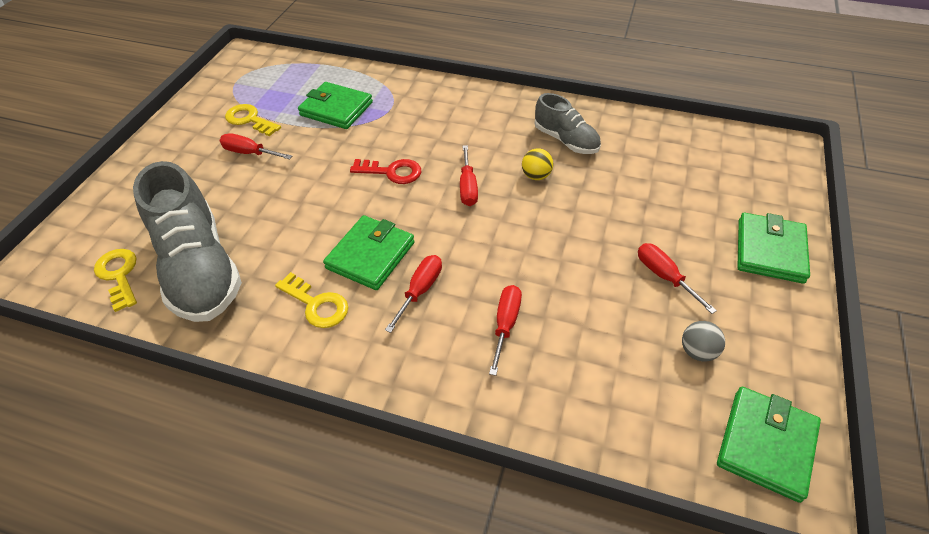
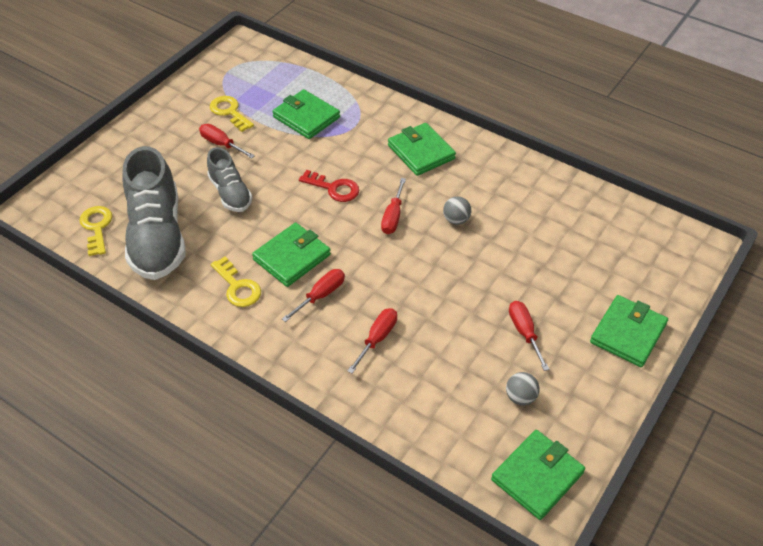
camera: 15 degrees right, 0 degrees up
yellow ball [522,148,553,180] -> grey ball [443,196,471,225]
grey shoe [534,93,601,154] -> grey shoe moved to [207,147,252,212]
none -> green wallet [388,123,456,176]

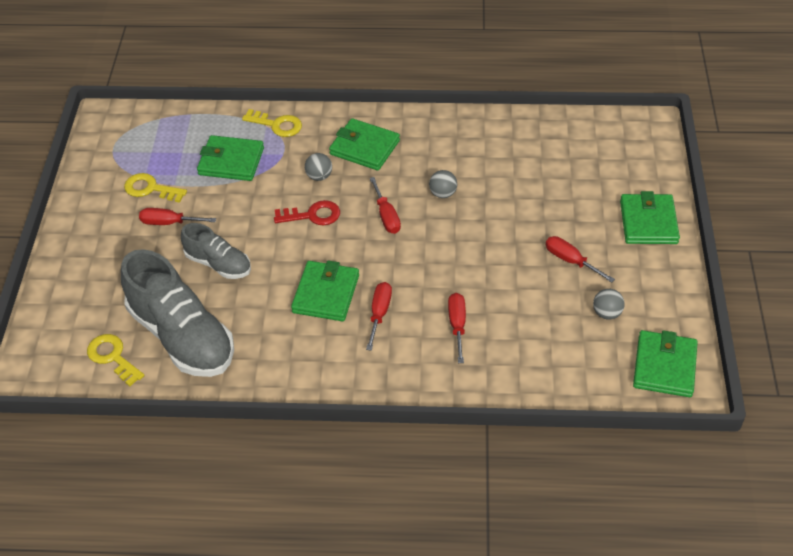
camera: 30 degrees left, 0 degrees up
yellow key [211,257,261,307] -> yellow key moved to [242,109,302,137]
none -> grey ball [305,153,332,181]

